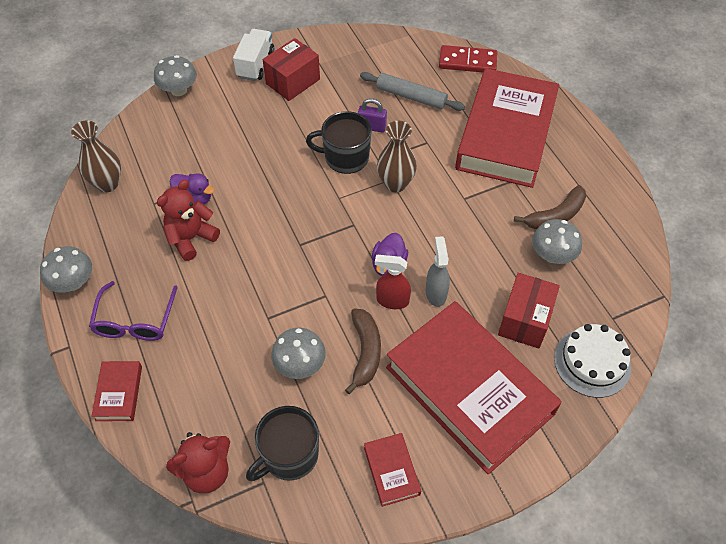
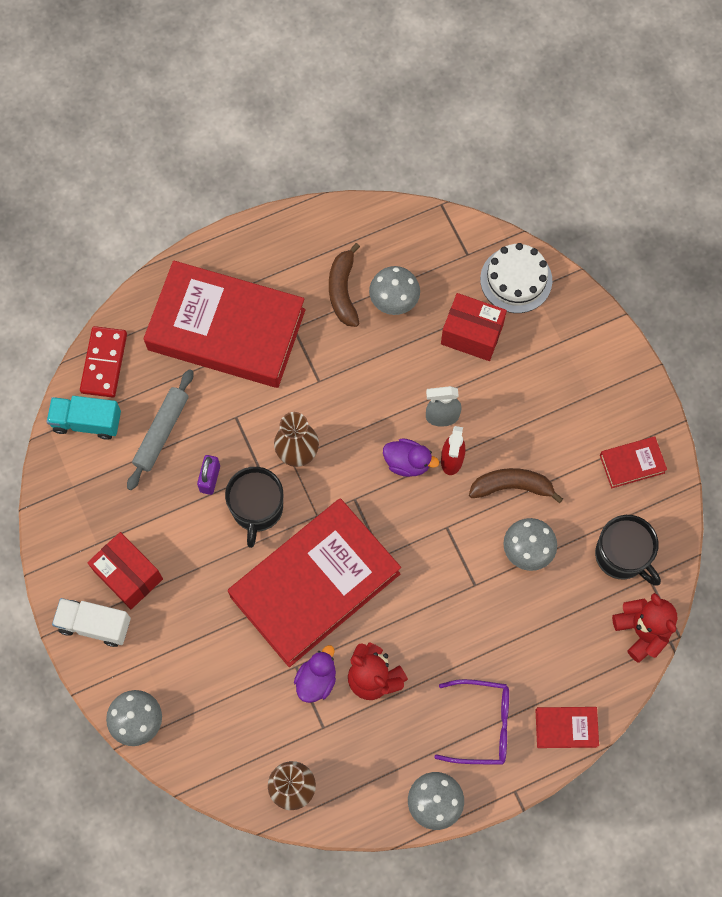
camera: 90 degrees left, 15 degrees up
red book [386,301,562,474] -> red book moved to [228,498,401,667]
brown banana [514,185,586,229] -> brown banana turned 150 degrees counterclockwise [329,243,360,327]
none -> turquoise truck [46,396,121,440]

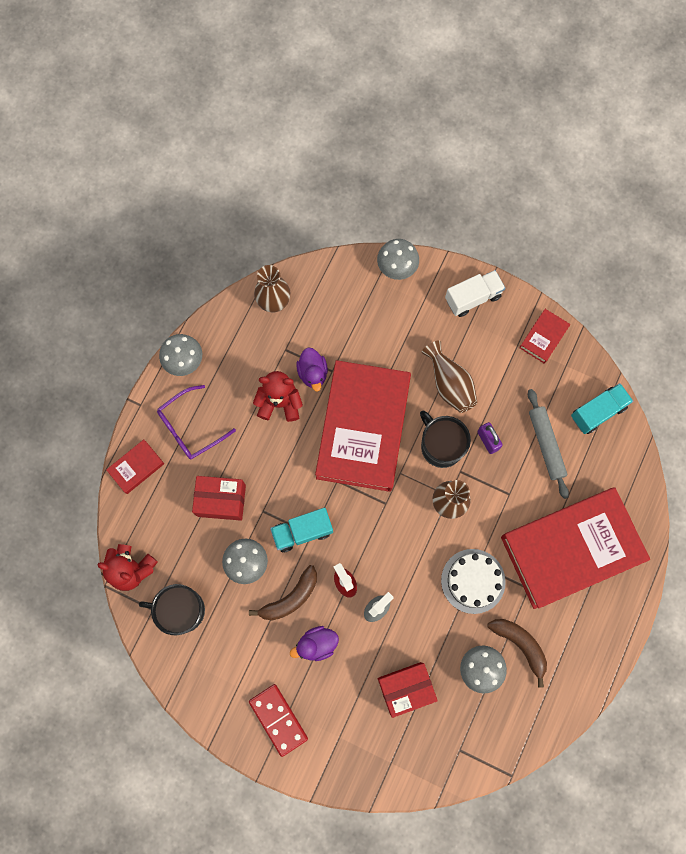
camera: 140 degrees right, 5 degrees up
red domino [80,326,127,398] -> red domino moved to [249,684,308,757]
red box [87,532,163,609] -> red box moved to [192,476,246,521]
purple duck [383,438,439,477] -> purple duck moved to [290,626,339,661]
white cake [480,243,552,313] -> white cake moved to [441,549,506,614]
red book [600,436,667,488] -> red book moved to [519,309,570,364]
none -> turquoise truck [270,508,333,552]
none -> brown vase [422,340,477,413]

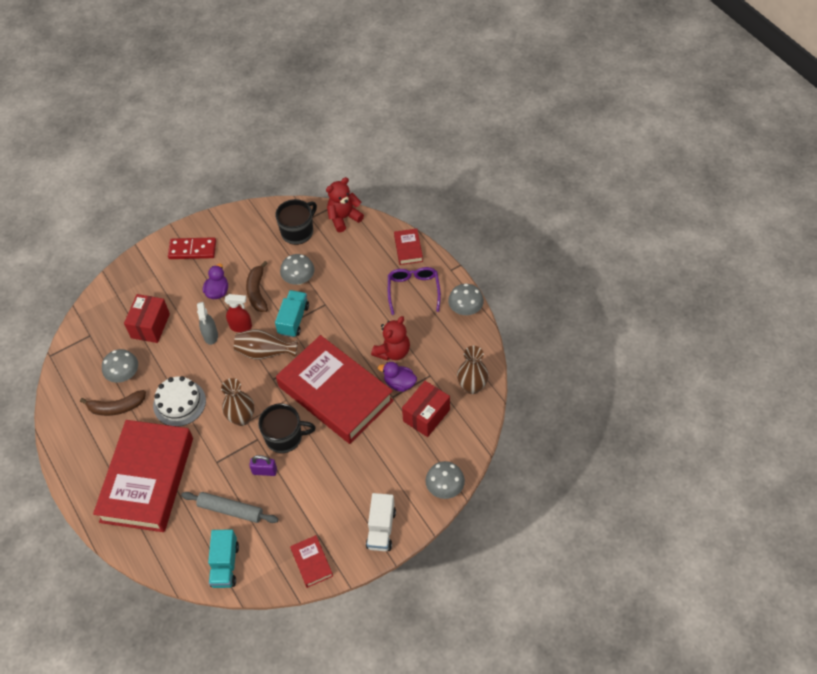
camera: 125 degrees right, 20 degrees down
red box [192,476,246,521] -> red box moved to [402,381,450,437]
brown vase [422,340,477,413] -> brown vase moved to [234,329,298,360]

